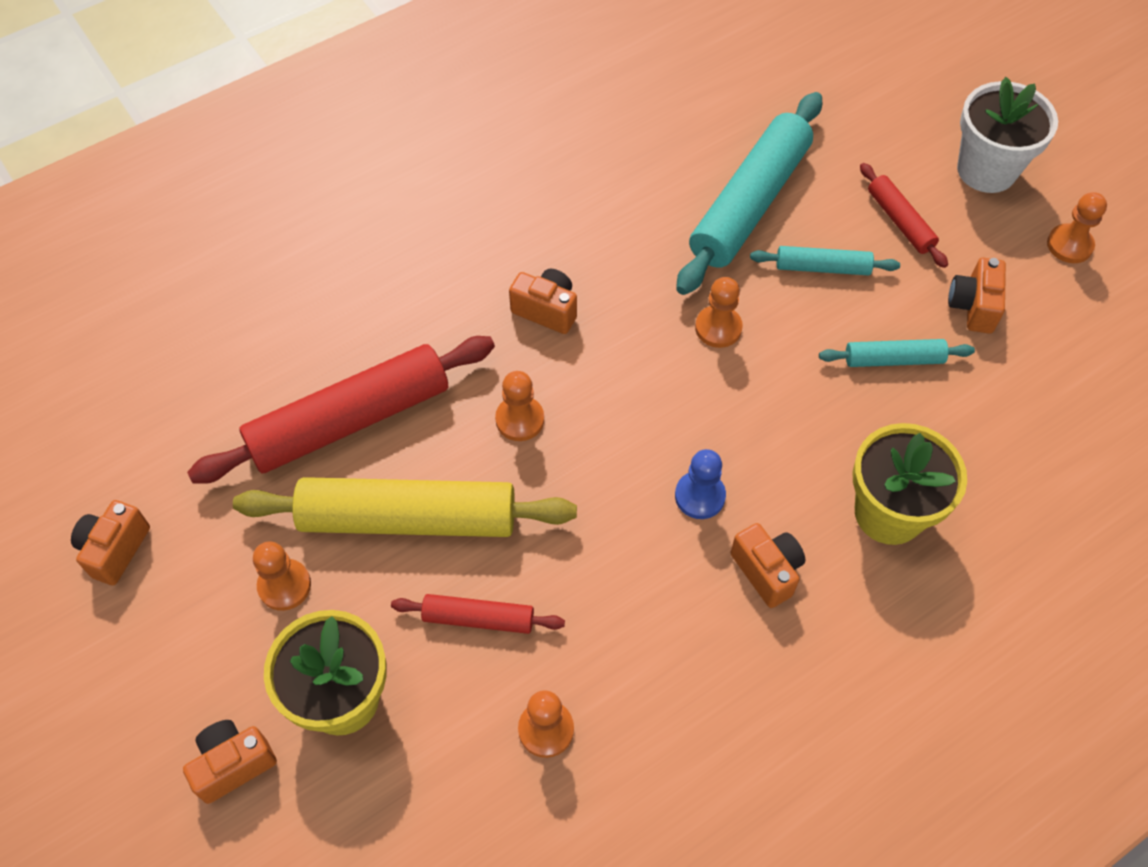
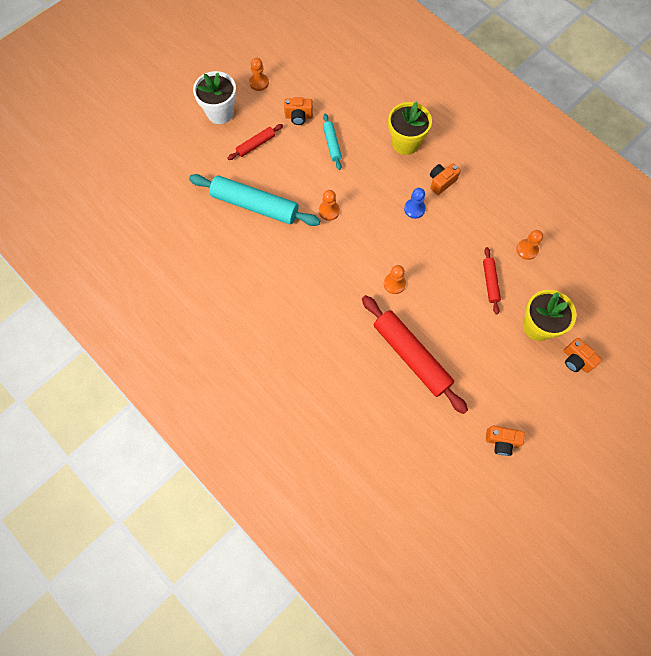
camera: 100 degrees left, 10 degrees up
yellow rolling pin [233,477,577,537] -> none
orange pawn [253,542,311,611] -> none
orange camera [509,269,577,334] -> none
turquoise rolling pin [750,246,900,276] -> none

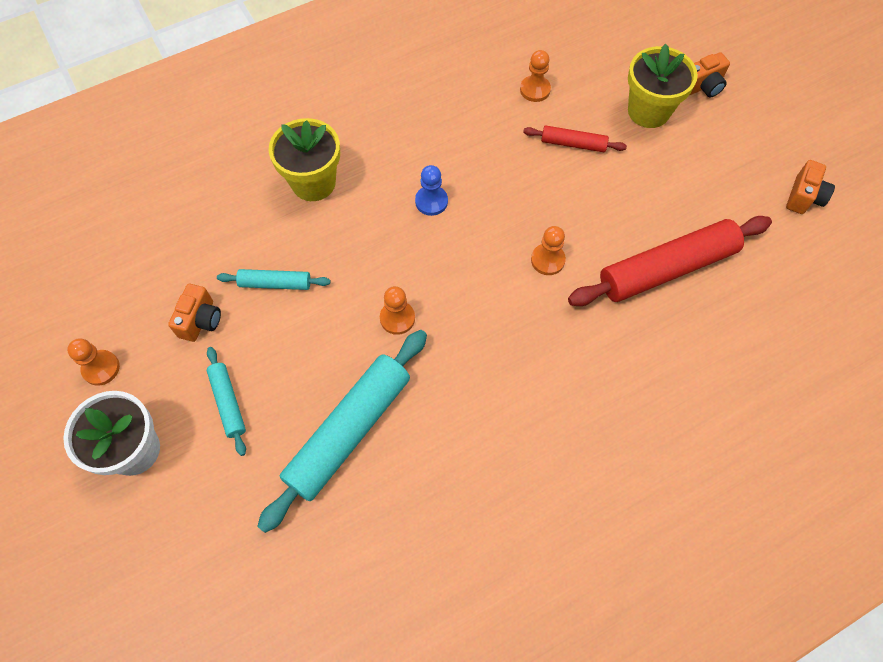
camera: 75 degrees left, 5 degrees down
red rolling pin [227,124,283,160] -> turquoise rolling pin [207,347,246,456]
orange camera [430,163,461,195] -> none

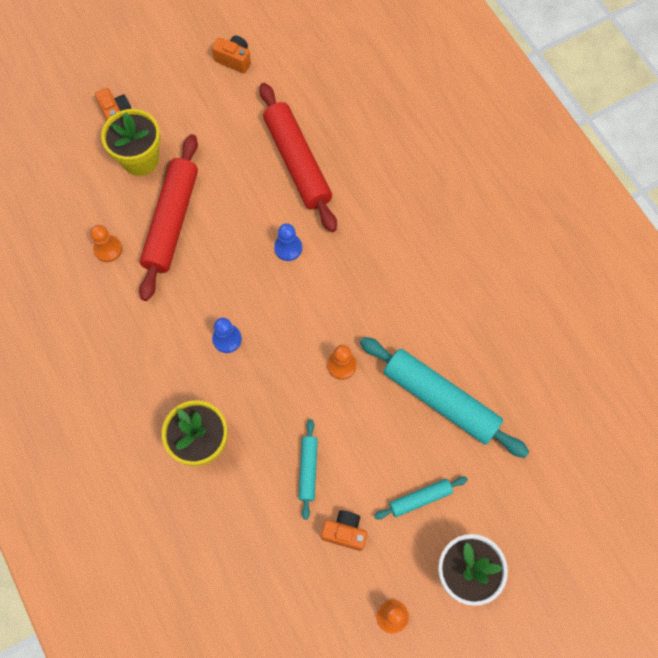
camera: 90 degrees left, 5 degrees up
red rolling pin [523,126,627,152] -> red rolling pin [139,134,198,301], size x2.03
orange pawn [531,226,566,275] -> blue pawn [274,223,302,261]

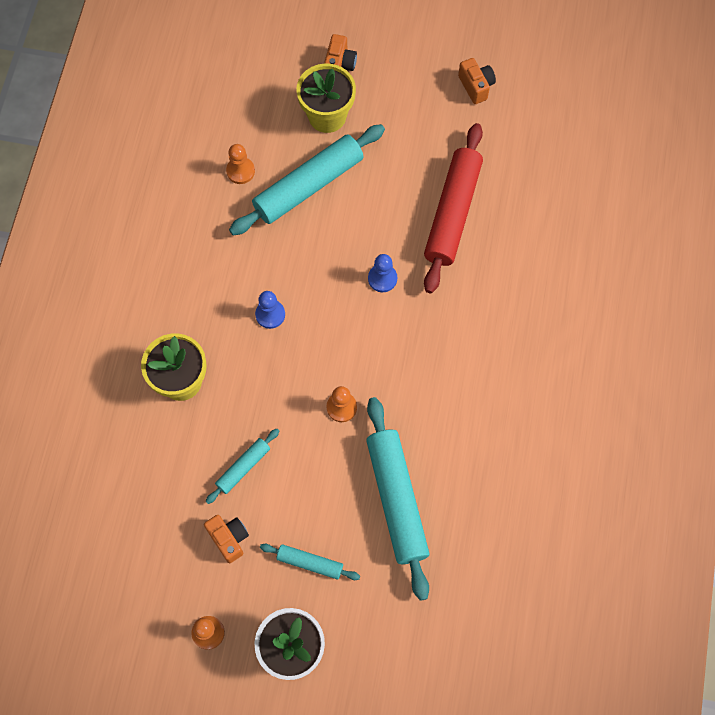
camera: 40 degrees right, 0 degrees up
red rolling pin [139,134,198,301] -> turquoise rolling pin [229,124,385,235]

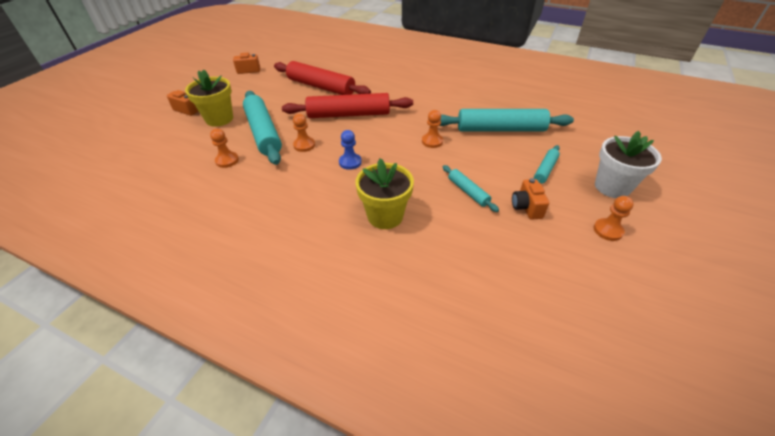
camera: 75 degrees left, 25 degrees down
orange camera [204,515,249,563] -> orange camera turned 75 degrees counterclockwise [512,178,549,220]
blue pawn [368,254,397,292] -> red rolling pin [282,93,413,118]
none -> orange pawn [293,114,315,152]

